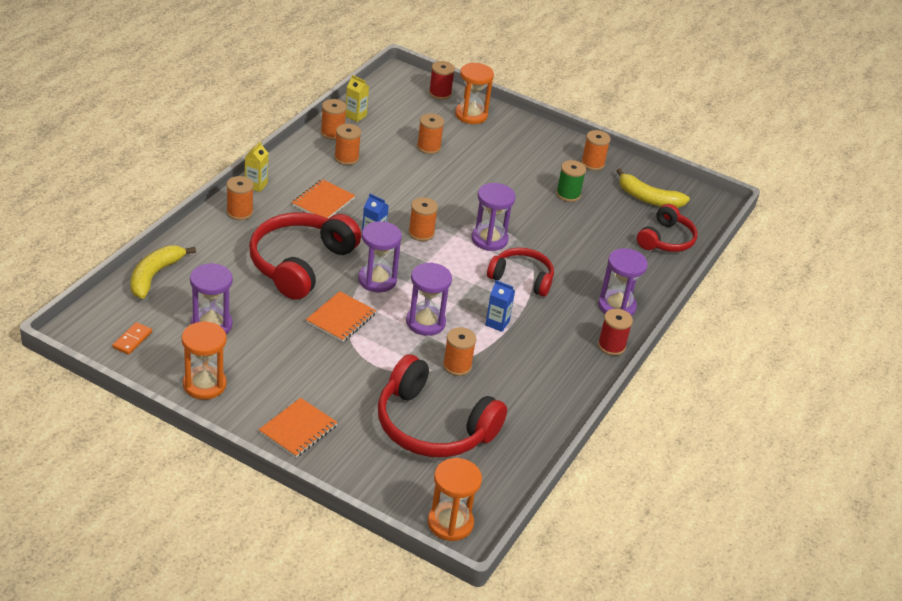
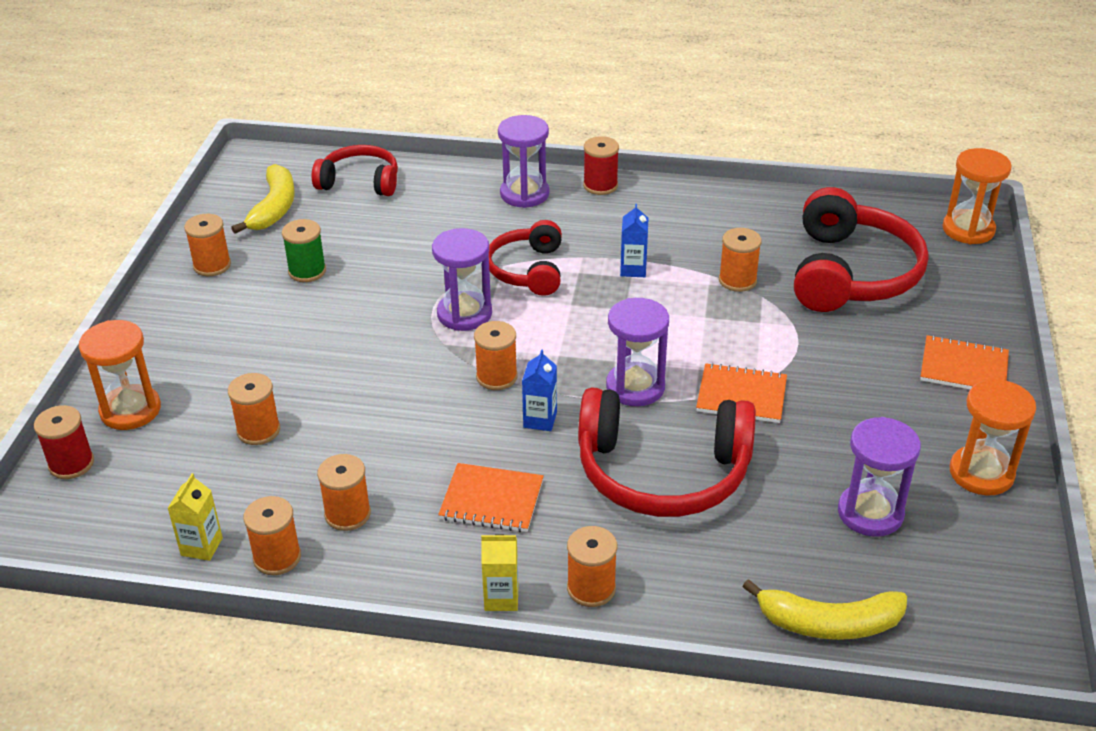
camera: 105 degrees left, 0 degrees up
orange domino [112,322,152,355] -> none
purple hourglass [406,262,452,336] -> none

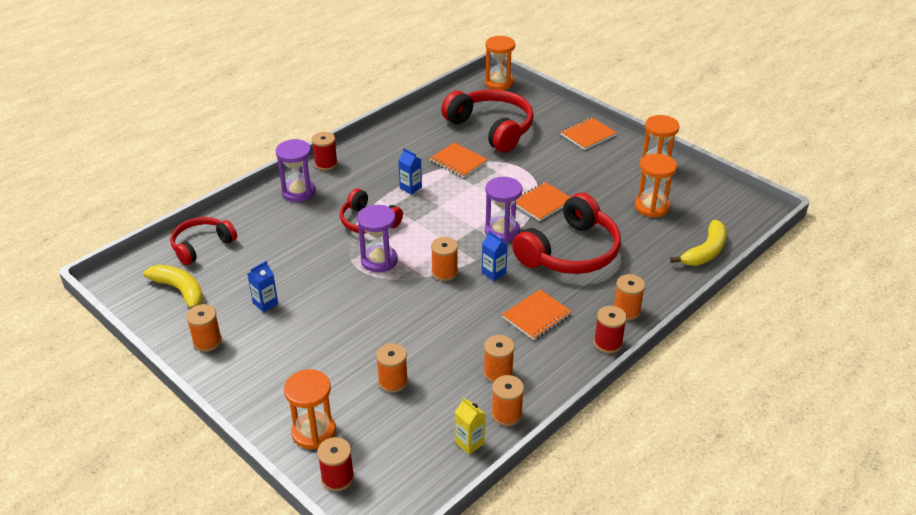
camera: 55 degrees left, 0 degrees up
green spool [282,219,326,282] -> blue carton [247,261,278,312]
yellow carton [481,534,518,611] -> red spool [594,306,627,353]
orange spool [719,228,762,292] -> orange notebook [429,143,488,178]
purple hourglass [838,417,921,537] -> orange hourglass [635,154,677,218]

